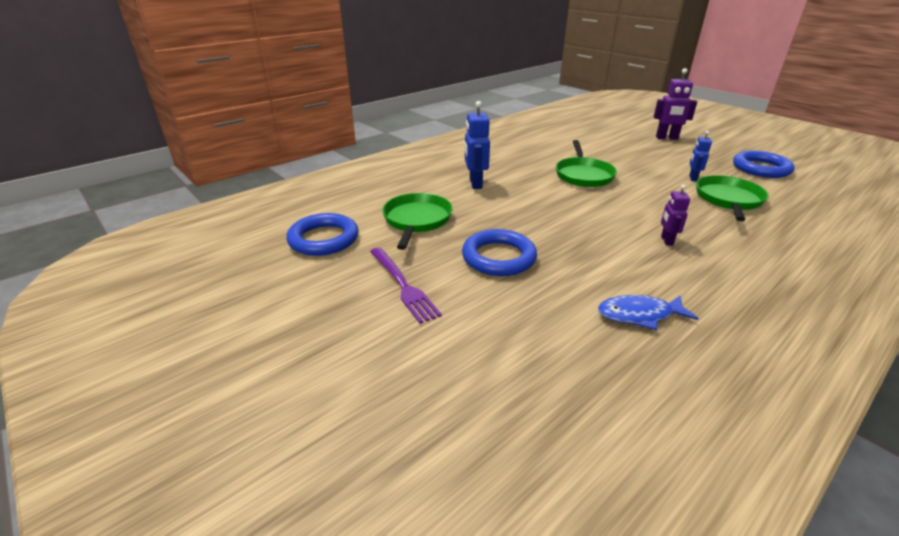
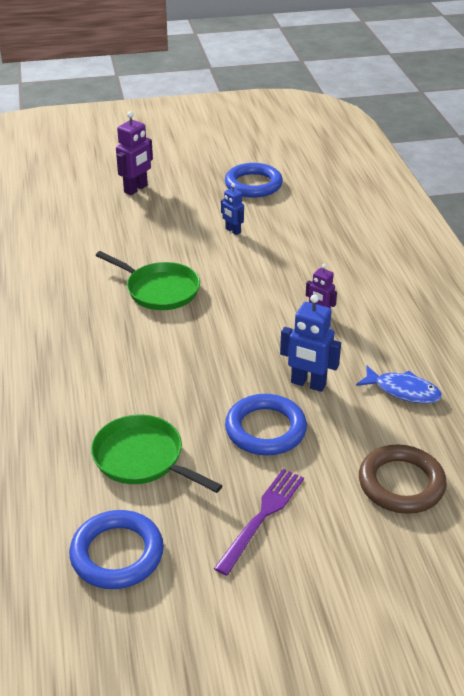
camera: 60 degrees left, 5 degrees up
purple fork [370,247,442,324] -> purple fork turned 60 degrees counterclockwise [214,469,304,576]
blue robot [465,101,490,189] -> blue robot moved to [280,294,341,392]
blue fish [598,295,698,330] -> blue fish turned 90 degrees counterclockwise [356,365,442,404]
green pan [696,175,769,221] -> none
none -> brown ring [359,445,447,514]

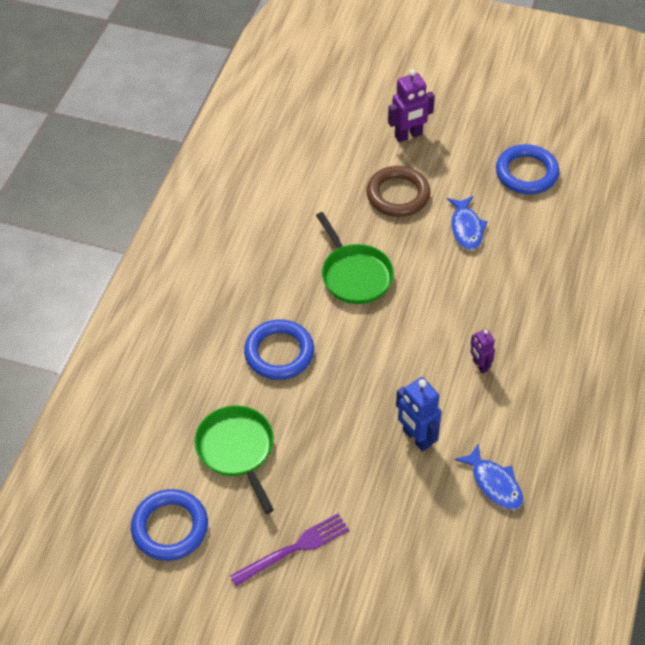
camera: 30 degrees right, 15 degrees up
blue robot [221,183,244,235] -> blue fish [447,196,488,250]
blue ring [225,394,307,455] -> blue ring moved to [244,319,314,380]
brown ring [359,445,447,514] -> brown ring moved to [366,166,430,217]

